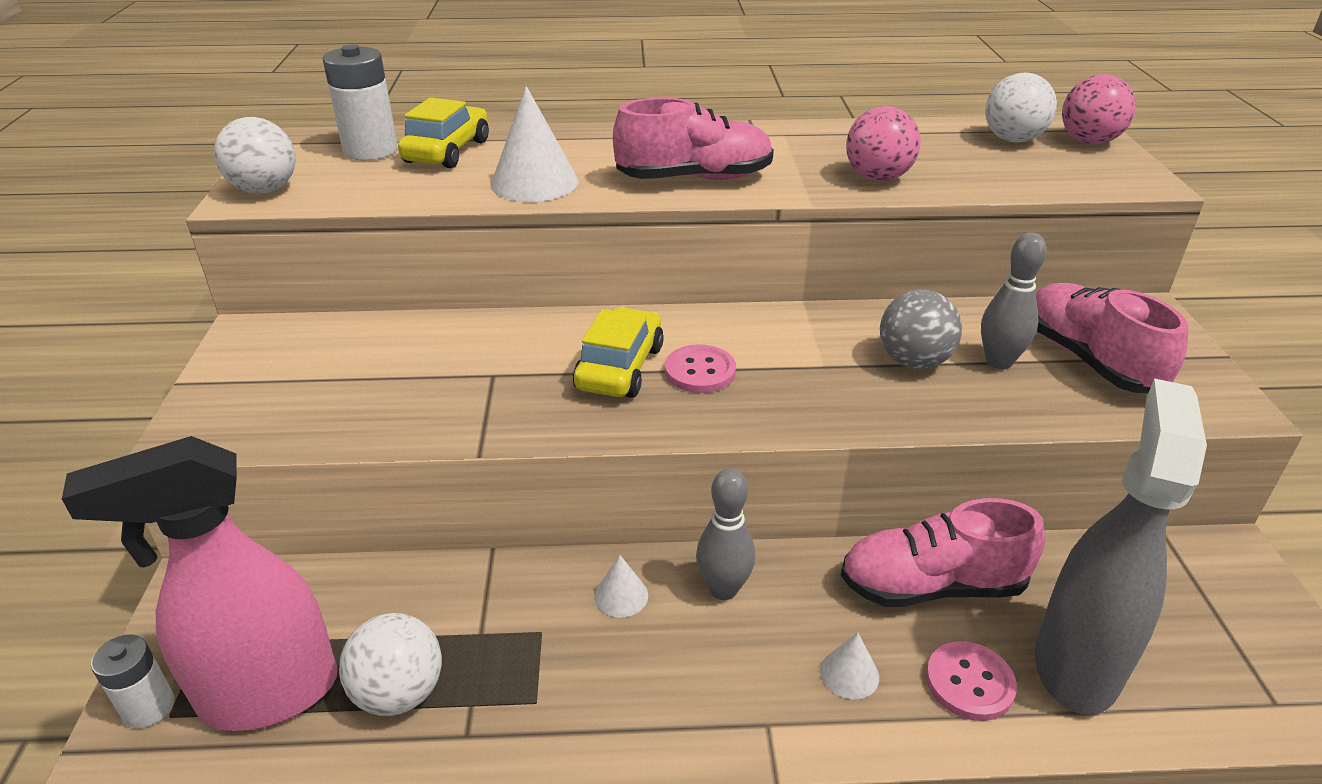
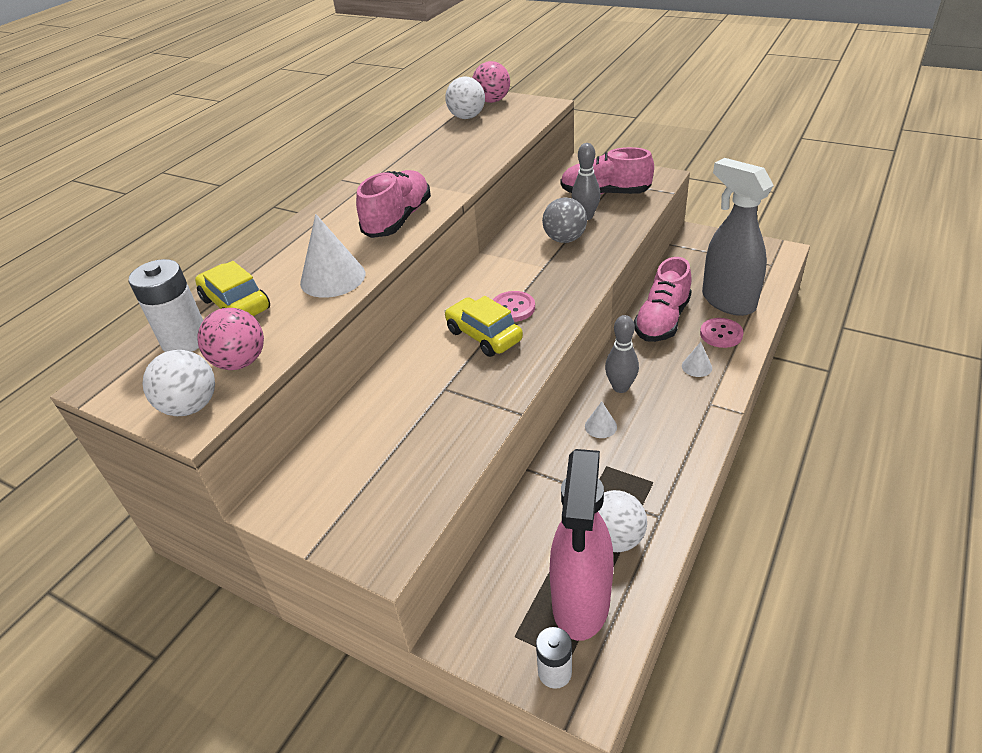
camera: 55 degrees left, 5 degrees up
pink ball [846,106,921,181] -> pink ball moved to [197,308,264,370]

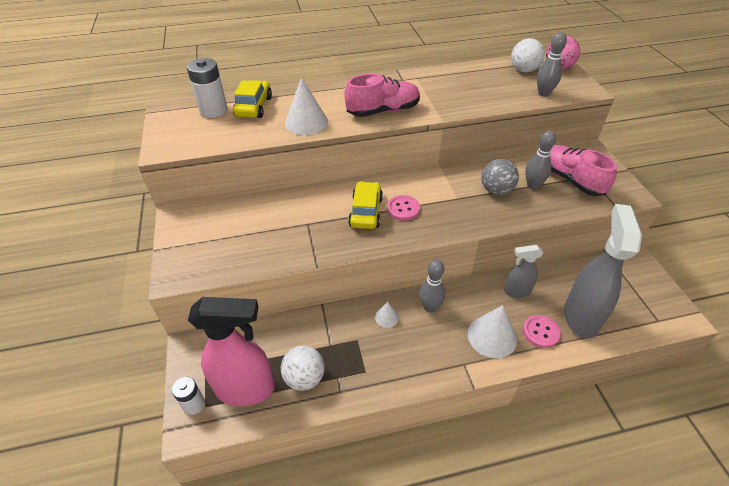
camera: 45 degrees right, 5 degrees up
white ball [142,350,215,416] -> none
pink ball [197,308,264,370] -> none
pink spray bottle [549,449,613,641] -> pink spray bottle turned 150 degrees counterclockwise [188,297,275,406]
pink shoe [634,257,692,342] -> grey spray bottle [504,245,544,298]
white cone [682,342,712,377] -> white cone [468,305,517,358], size x1.95
none -> grey bowling pin [537,32,567,97]

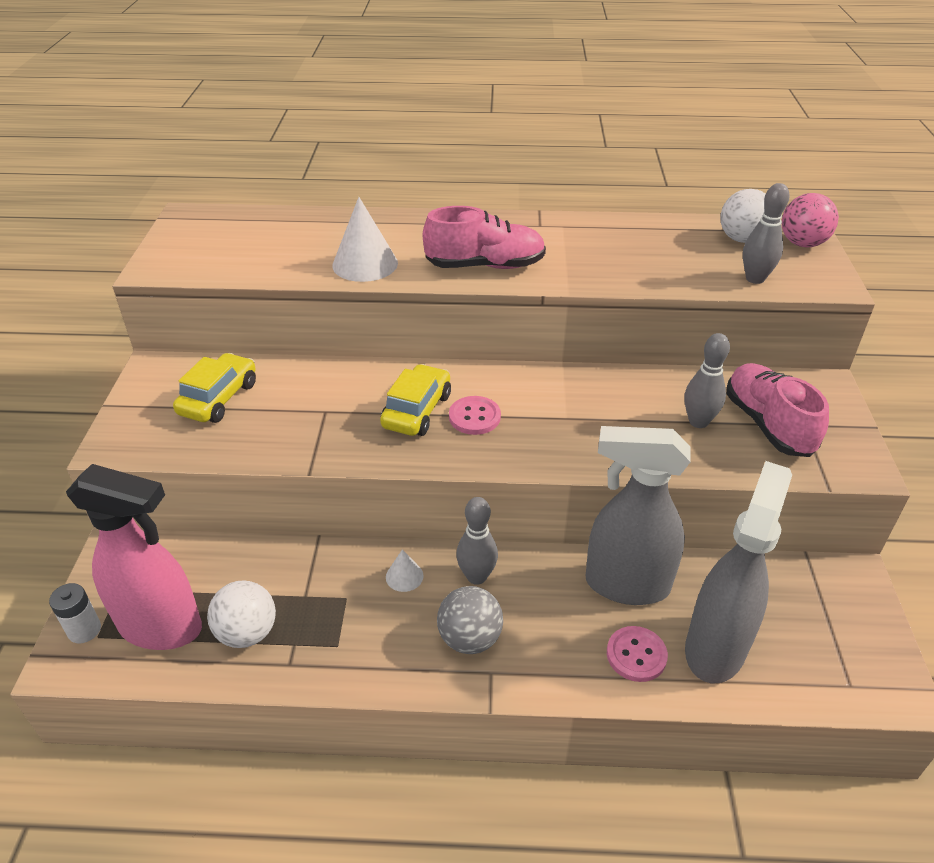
camera: 15 degrees right, 5 degrees down
white battery [187,58,228,118] -> none
yellow car [233,80,272,118] -> yellow car moved to [173,353,256,423]
white cone [468,305,517,358] -> none
grey ball [481,159,519,195] -> grey ball moved to [437,586,503,654]
grey spray bottle [504,245,544,298] -> grey spray bottle [586,426,691,605], size x1.87

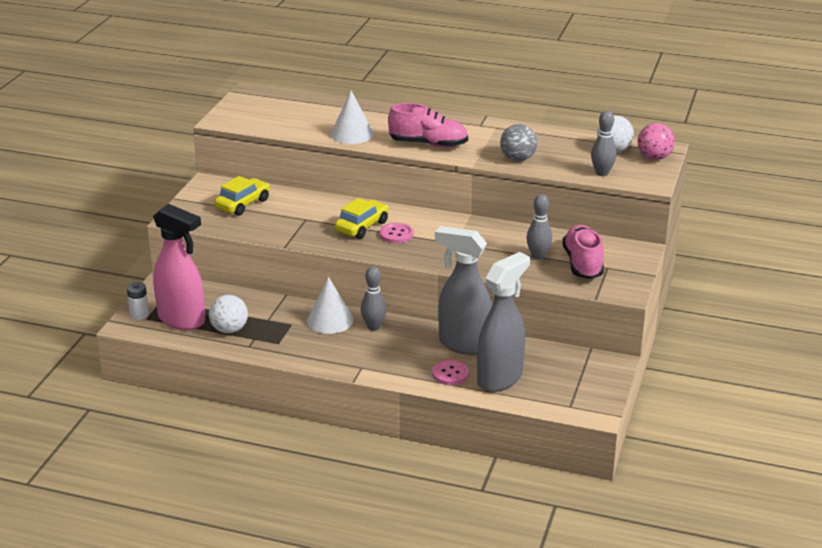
camera: 15 degrees right, 10 degrees down
white cone [386,549,424,592] -> white cone [307,277,353,334], size x1.95
grey ball [437,586,503,654] -> grey ball moved to [500,124,537,161]

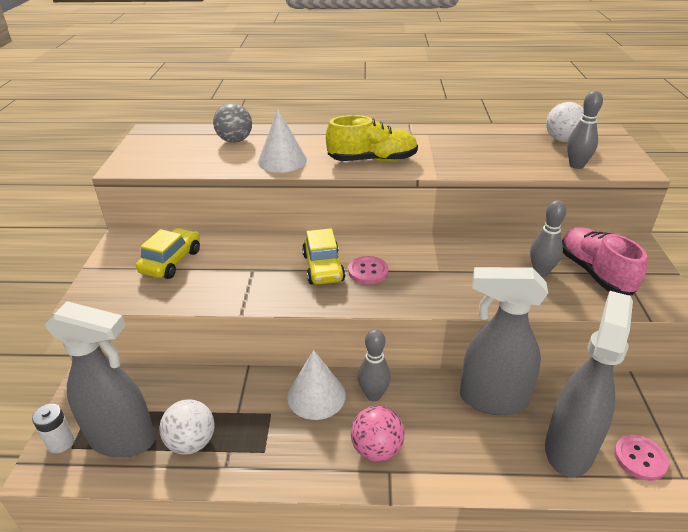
camera: 15 degrees left, 5 degrees up
pink spray bottle [153,204,205,330] -> grey spray bottle [45,301,155,457]
yellow car [335,198,389,239] -> yellow car turned 150 degrees clockwise [302,228,345,285]
pink shoe [388,103,468,148] -> yellow shoe [326,115,418,162]
pink button [432,360,469,385] -> pink button moved to [614,435,669,481]
grey ball [500,124,537,161] -> grey ball moved to [213,103,252,143]
pink ball [638,123,675,160] -> pink ball moved to [351,406,405,462]

